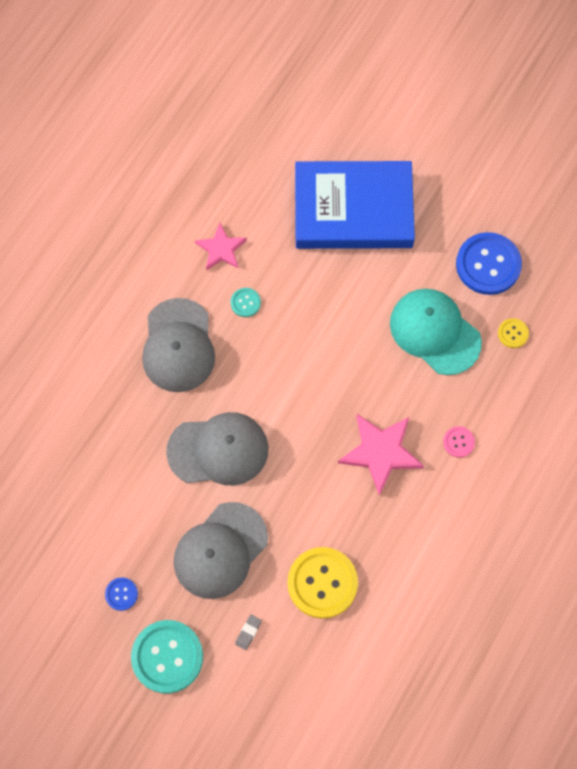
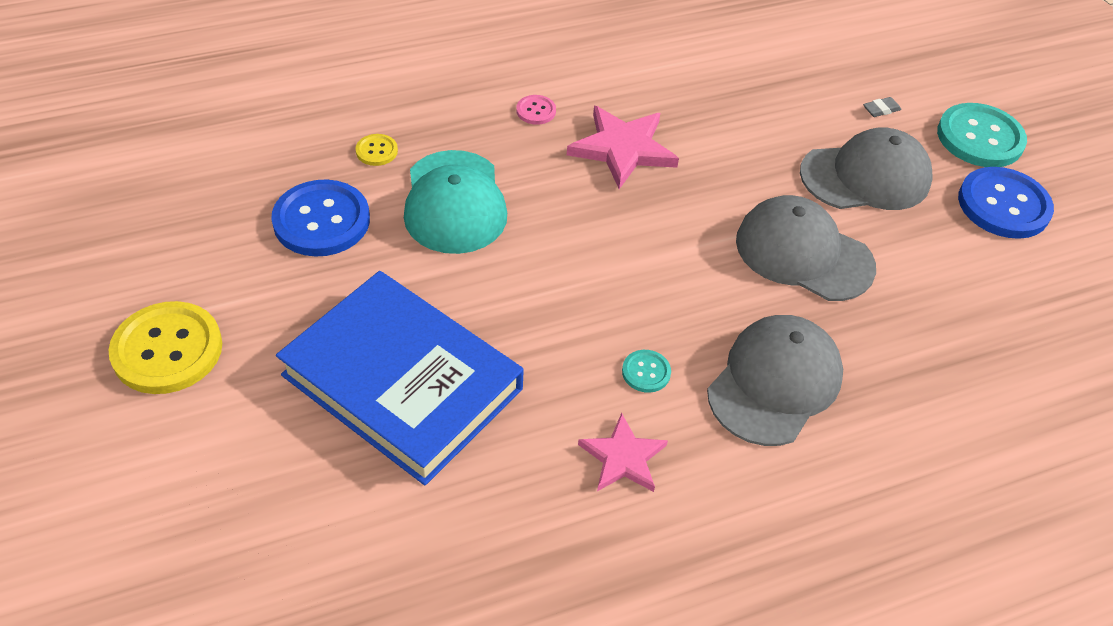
camera: 145 degrees left, 20 degrees down
blue button [105,578,138,611] -> blue button [958,167,1054,239], size x2.16
yellow button [288,547,358,619] -> yellow button moved to [109,301,222,394]

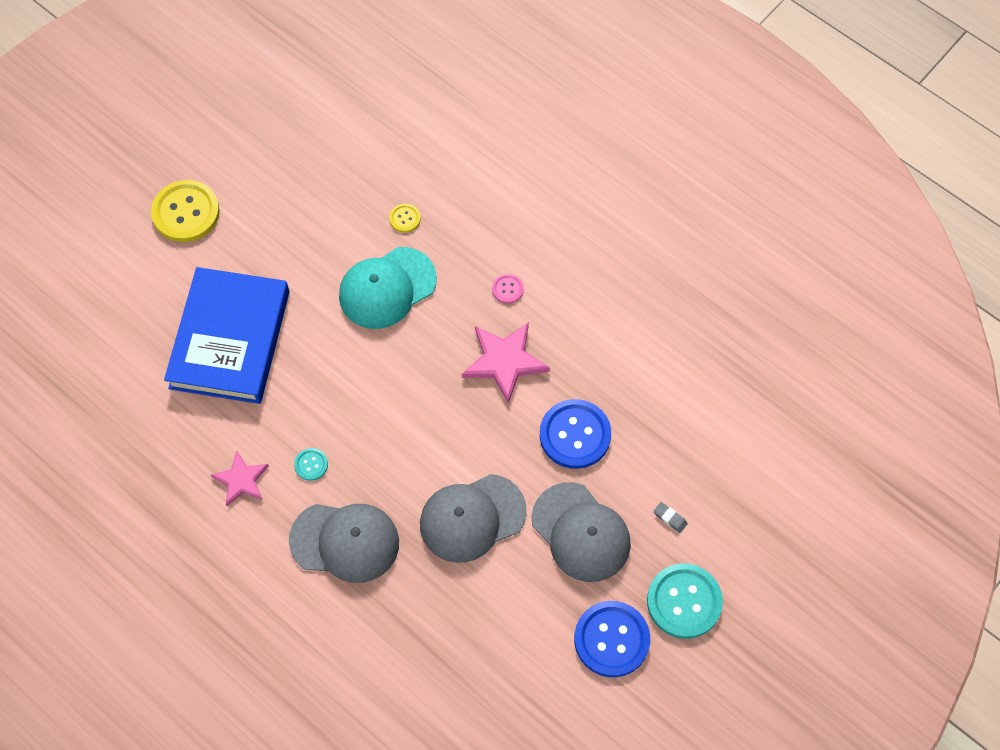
camera: 65 degrees right, 15 degrees up
blue button [271,179,370,257] -> blue button moved to [540,399,611,469]
grey cap [736,195,876,301] -> grey cap turned 120 degrees counterclockwise [420,474,527,563]

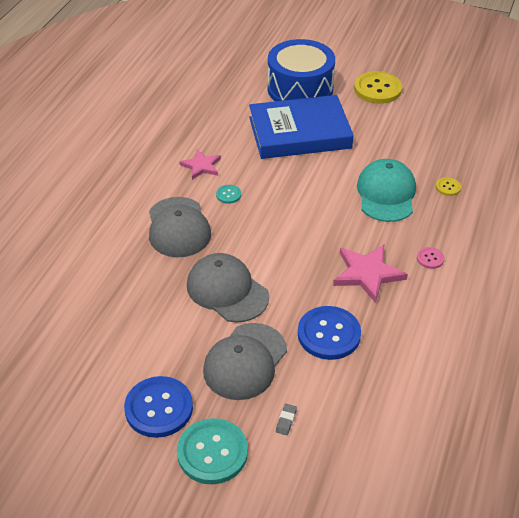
camera: 70 degrees right, 20 degrees down
turquoise cap [339,247,437,329] -> turquoise cap turned 60 degrees clockwise [357,159,416,222]
none -> blue drum [268,39,335,101]

